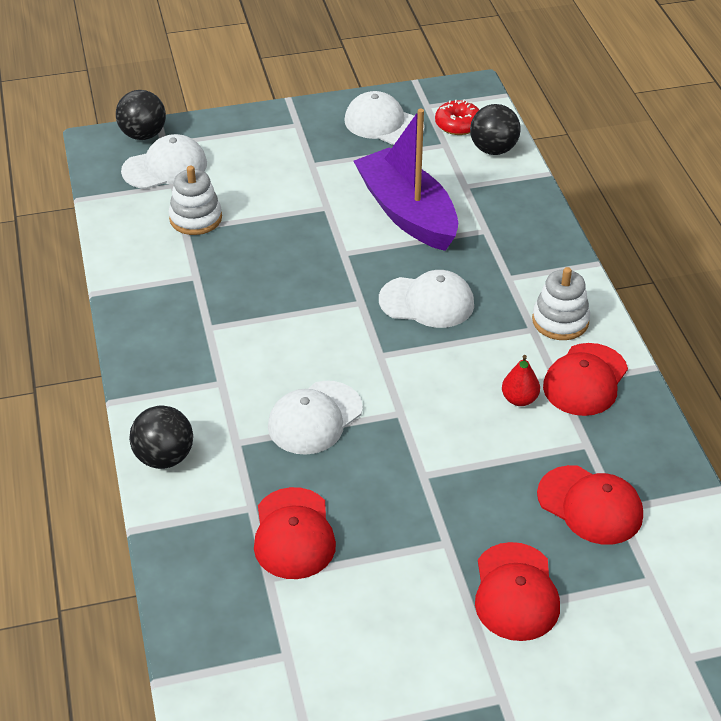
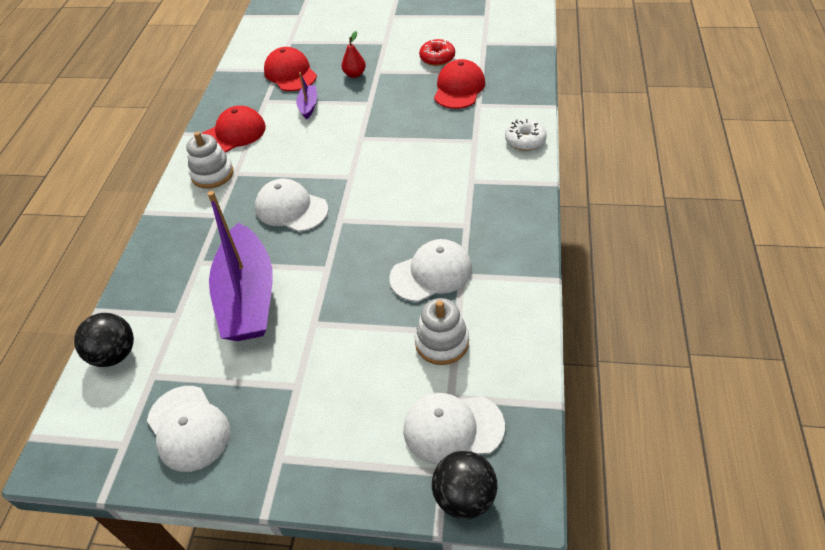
camera: 155 degrees left, 5 degrees up
black ball [129,406,193,469] -> white donut [505,119,547,151]
white cap [268,381,363,455] -> white cap moved to [389,239,472,302]
red donut [435,100,479,135] -> red donut moved to [419,39,455,66]
red cap [475,542,560,641] -> none
red pear [502,355,540,406] -> red pear moved to [342,31,366,78]
none -> purple boat [296,72,317,120]

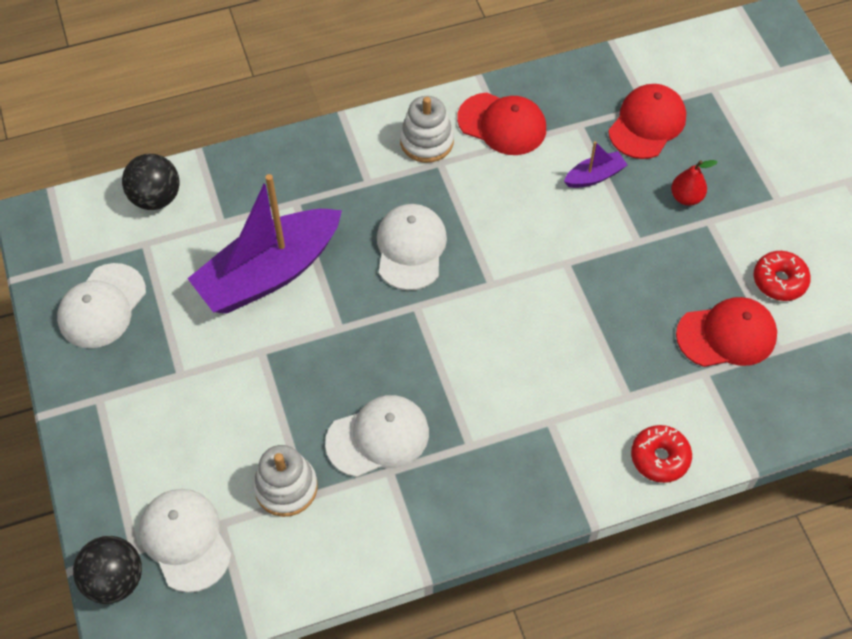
camera: 60 degrees right, 10 degrees up
white cap [389,239,472,302] -> white cap turned 60 degrees counterclockwise [325,395,429,477]
white donut [505,119,547,151] -> red donut [631,425,692,483]

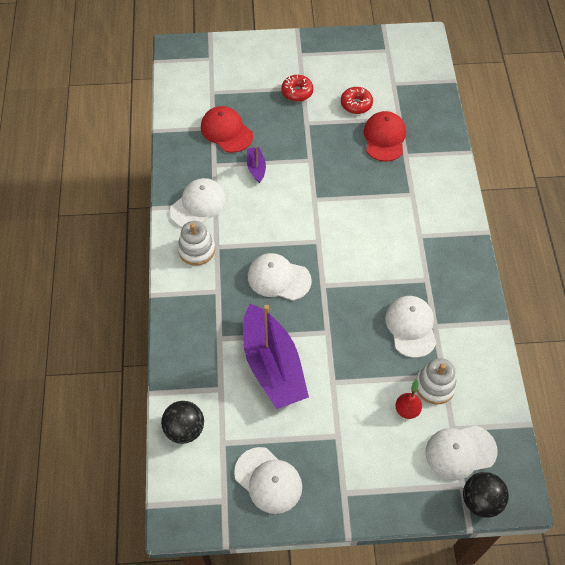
camera: 75 degrees left, 0 degrees up
red cap [457,93,546,155] -> white cap [170,178,226,227]
red donut [631,425,692,483] -> red donut moved to [281,75,313,102]
red pear [671,160,718,206] -> red pear moved to [395,380,422,419]

